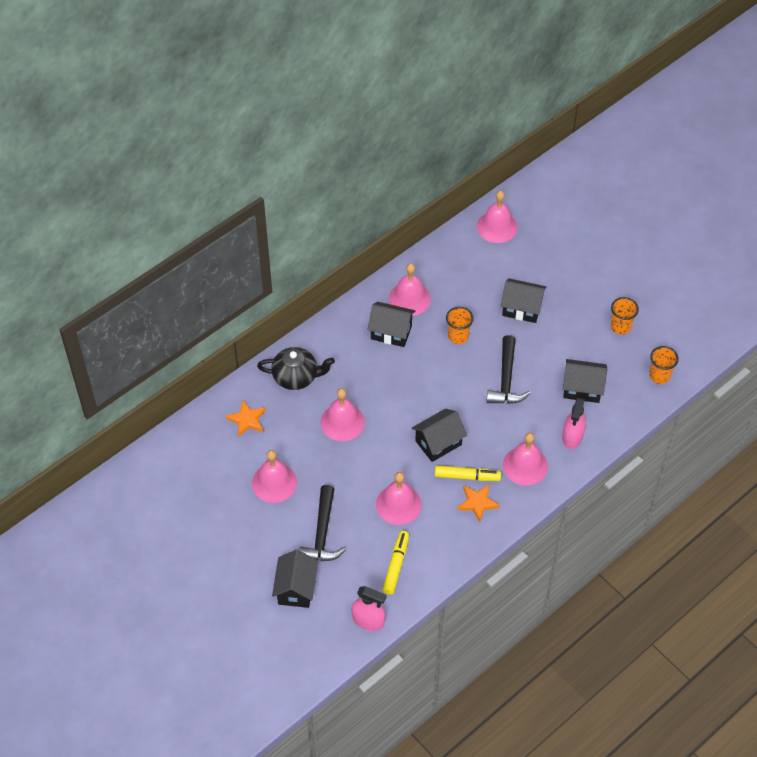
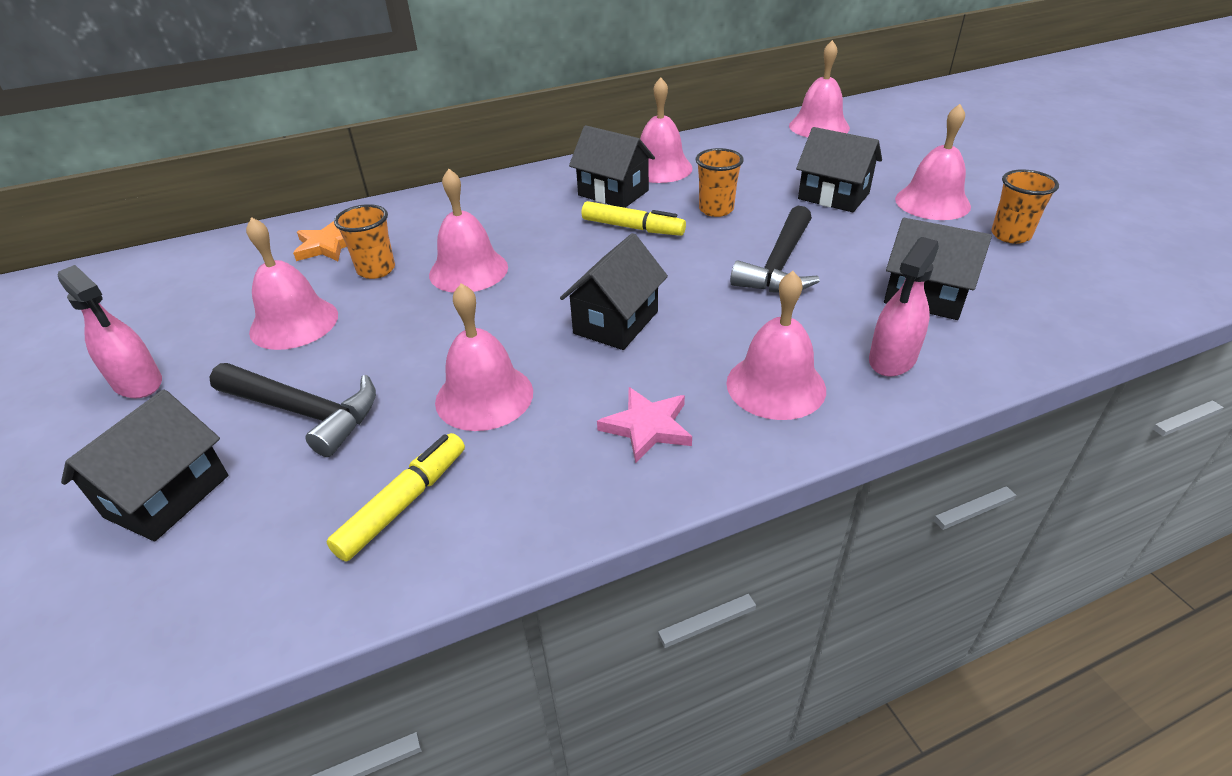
camera: 20 degrees right, 15 degrees down
black teapot [257,347,335,390] -> none
black hammer [299,485,346,561] -> black hammer turned 90 degrees counterclockwise [209,363,376,457]
pink spray bottle [351,586,387,631] -> pink spray bottle moved to [58,265,162,398]
black house [412,409,467,462] -> black house turned 45 degrees counterclockwise [560,233,668,350]
yellow marker [435,466,501,481] -> yellow marker moved to [582,201,686,236]
orange star [457,485,500,522] -> pink star [597,387,692,463]
orange cup [649,346,679,384] -> orange cup moved to [334,204,395,279]
none -> pink bell [895,104,971,220]

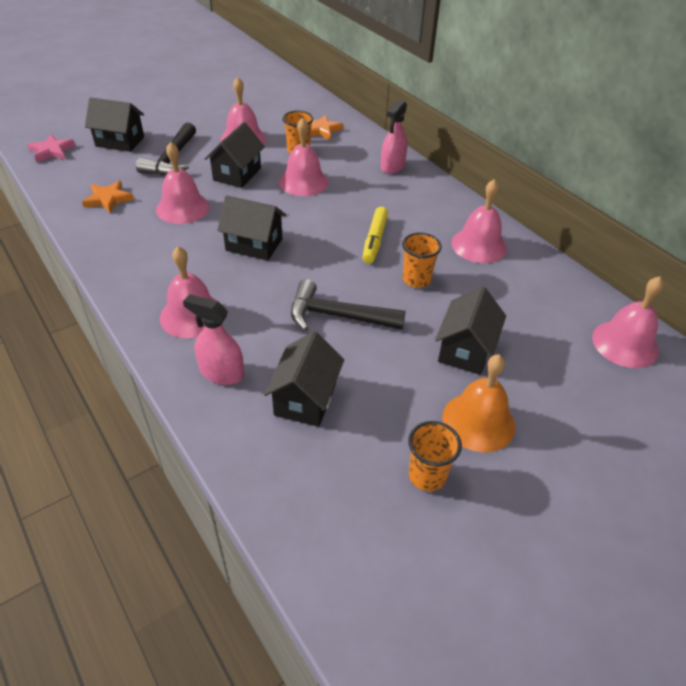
camera: 75 degrees right, 5 degrees up
pink spray bottle [58,265,162,398] -> pink spray bottle moved to [381,100,408,174]
yellow marker [327,433,465,561] -> orange star [82,180,134,213]
black house [569,125,655,208] -> black house moved to [205,122,265,188]
pink star [597,387,692,463] -> pink star moved to [27,134,75,163]
pink bell [895,104,971,220] -> orange bell [442,354,515,452]

